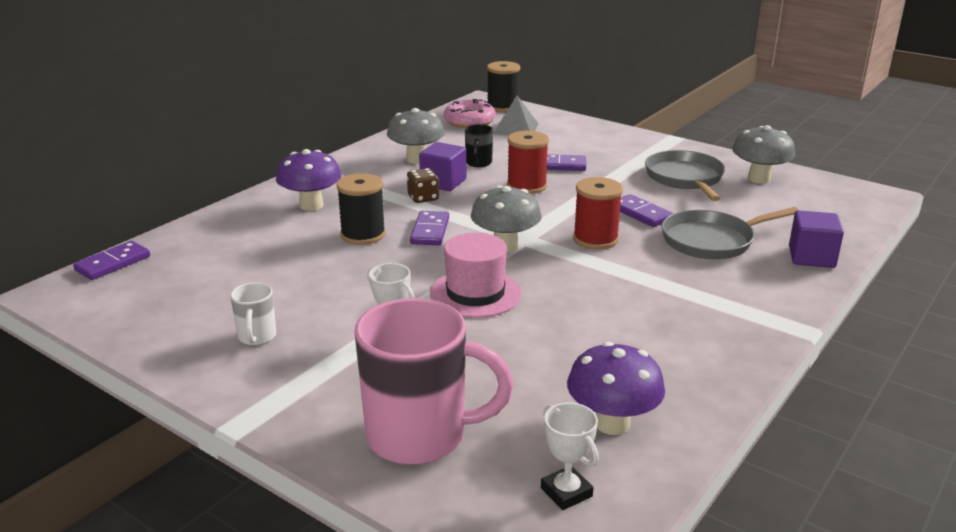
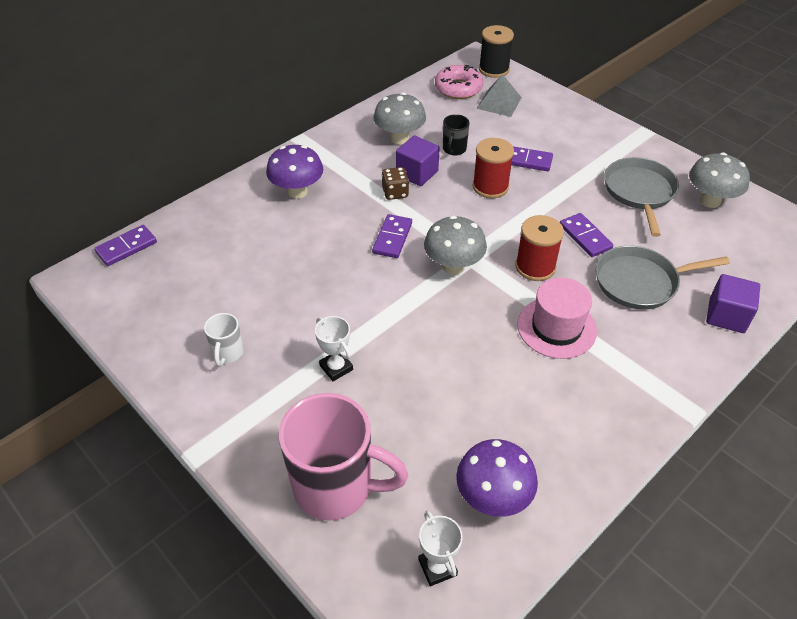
camera: 10 degrees right, 20 degrees up
black spool [336,173,386,245] -> none
pink hat [430,233,522,318] -> pink hat moved to [517,278,597,359]

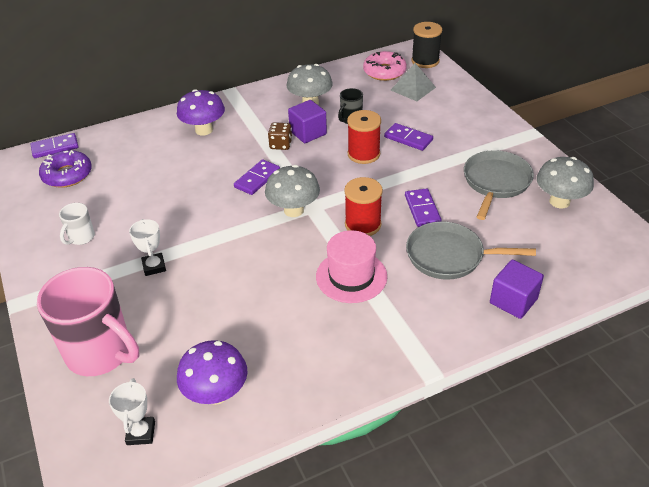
camera: 20 degrees right, 5 degrees down
none -> purple donut [39,150,92,188]

